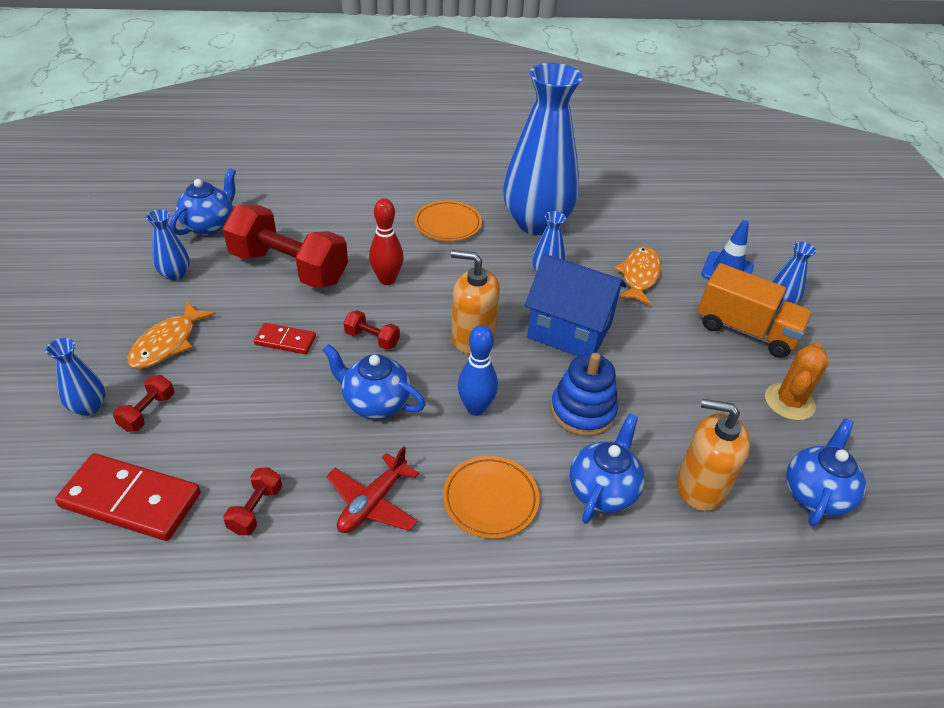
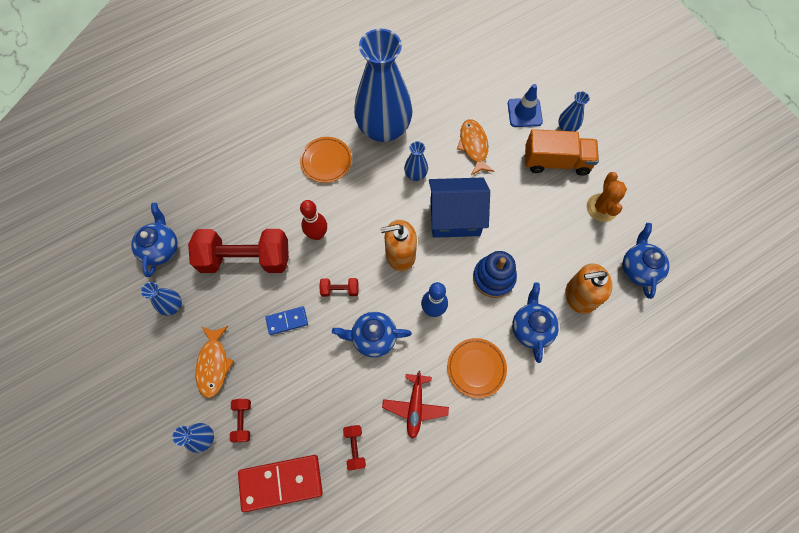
camera: 25 degrees left, 25 degrees up
red domino [254,323,316,354] -> blue domino [266,306,308,335]

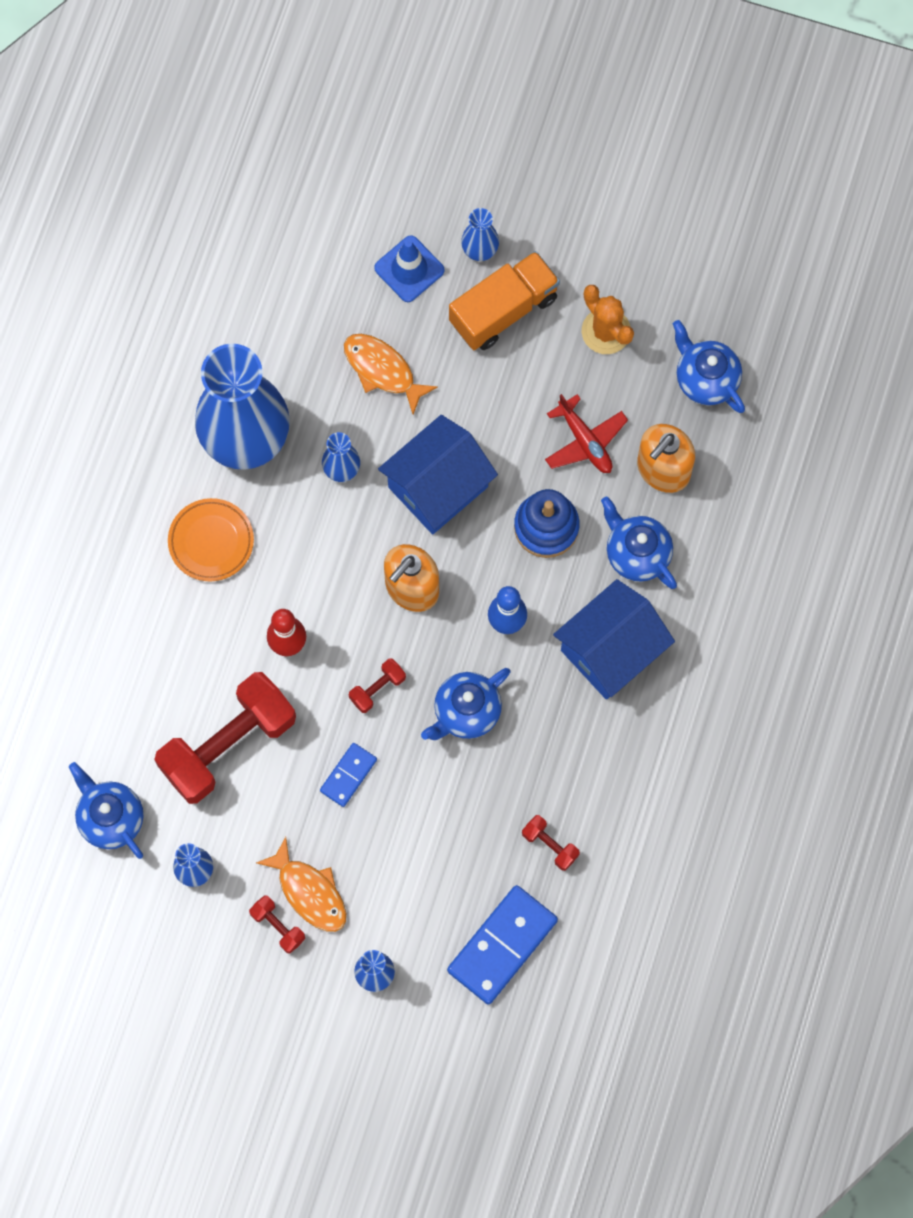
camera: 40 degrees left, 5 degrees up
red dumbbell [230,399,251,442] -> red dumbbell moved to [249,895,305,953]
red domino [238,455,323,512] -> blue domino [447,885,558,1004]
red plane [382,371,449,439] -> red plane moved to [545,394,628,473]
orange plate [447,338,507,398] -> blue house [553,579,675,699]

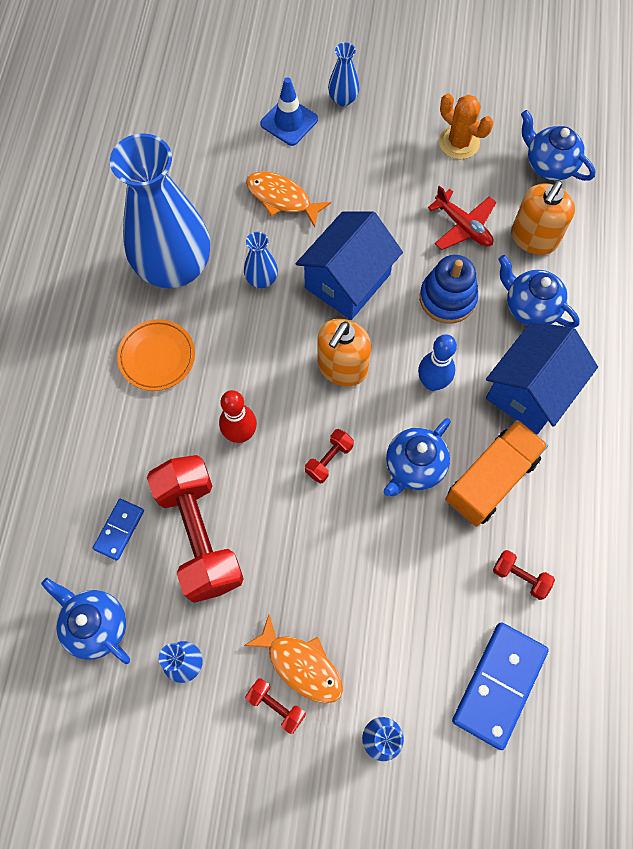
camera: 10 degrees left, 5 degrees down
red dumbbell [154,672,296,804] -> red dumbbell turned 60 degrees counterclockwise [147,455,244,603]
blue domino [320,743,377,807] -> blue domino moved to [93,499,144,561]
orange truck [449,251,560,350] -> orange truck moved to [445,420,548,527]

